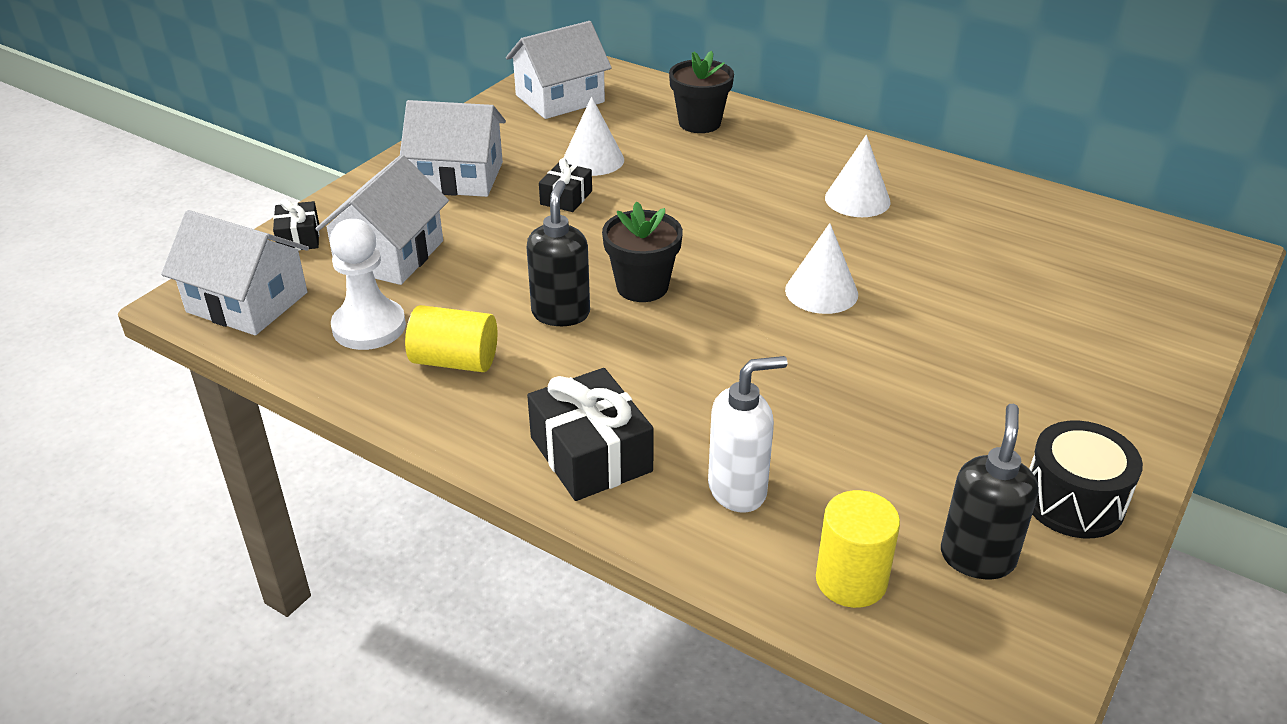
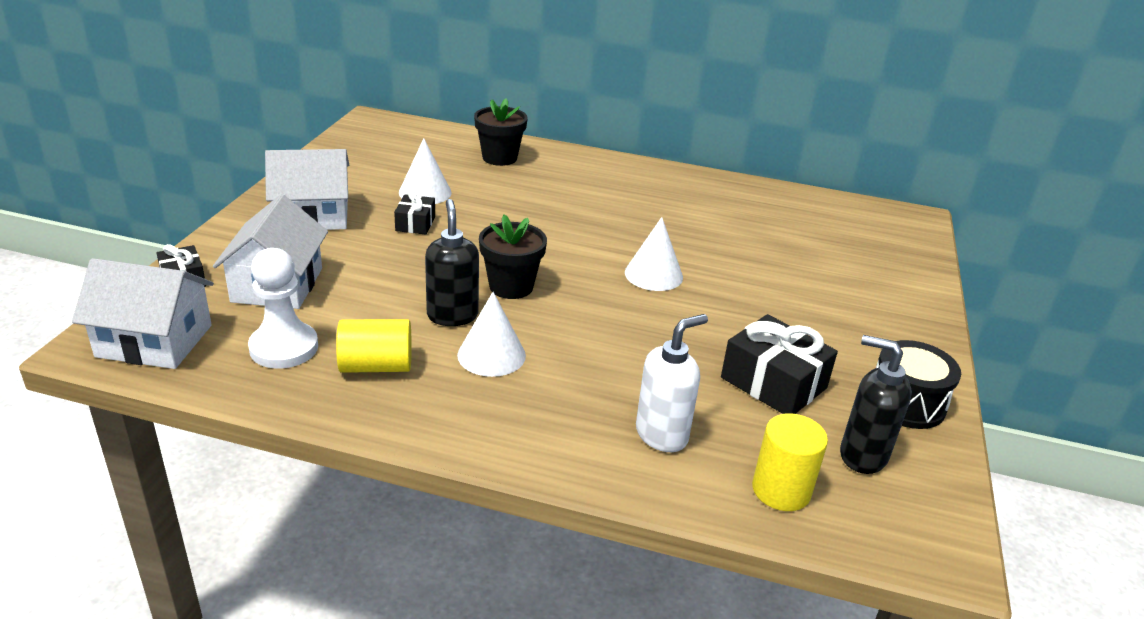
camera: 20 degrees left, 5 degrees down
white house [506,21,612,119] -> none
black gift [527,368,654,501] -> black gift moved to [721,314,838,414]
white cone [825,135,891,217] -> white cone moved to [457,292,526,377]
black soap dispenser [941,404,1039,579] -> black soap dispenser turned 60 degrees counterclockwise [840,335,912,474]

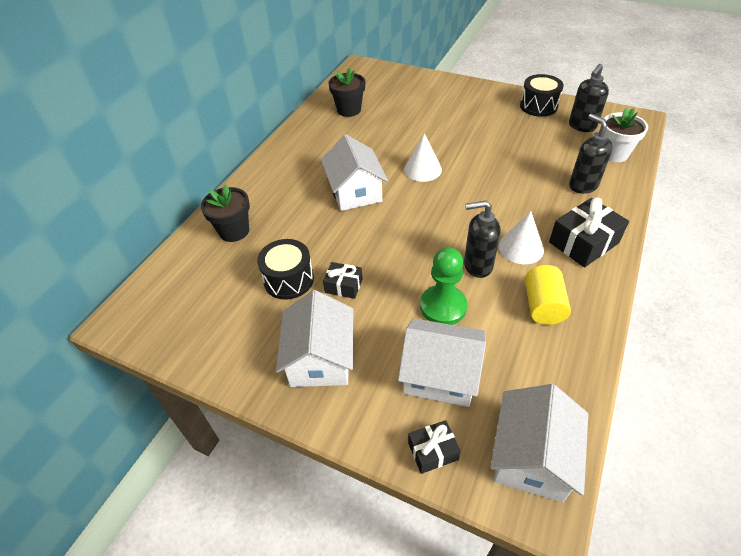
camera: 75 degrees left, 15 degrees up
white pawn [248,248,318,369] -> none
white cone [399,138,452,204] -> black drum [257,239,314,300]
black flower pot [479,215,547,299] -> black flower pot moved to [328,68,365,117]
white soap dispenser [636,314,708,452] -> black soap dispenser [569,114,613,194]
black gift [721,314,838,414] -> black gift moved to [549,197,629,267]
yellow cylinder [752,413,828,511] -> white flower pot [604,108,648,162]
none -> white house [321,134,388,211]
none -> green pawn [420,247,467,325]

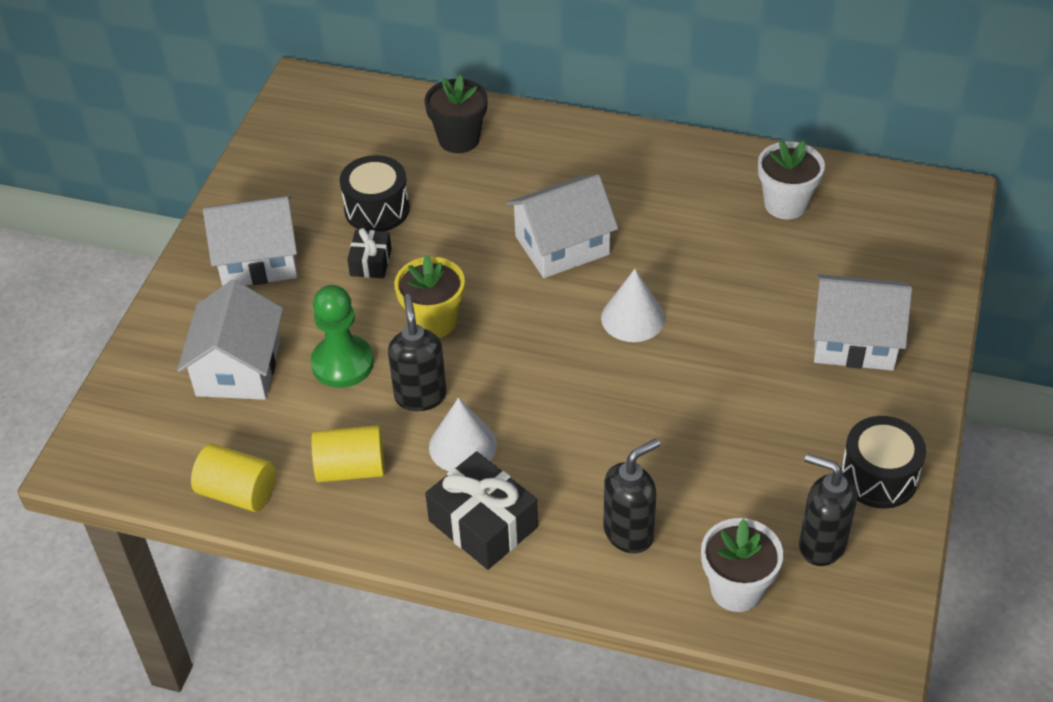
camera: 80 degrees right, 0 degrees up
black flower pot [328,68,365,117] -> white flower pot [758,140,825,219]
black gift [408,420,461,474] -> none
white house [490,384,588,502] -> white house moved to [814,274,912,371]
none -> yellow cylinder [191,444,276,512]
none -> yellow flower pot [394,255,465,338]

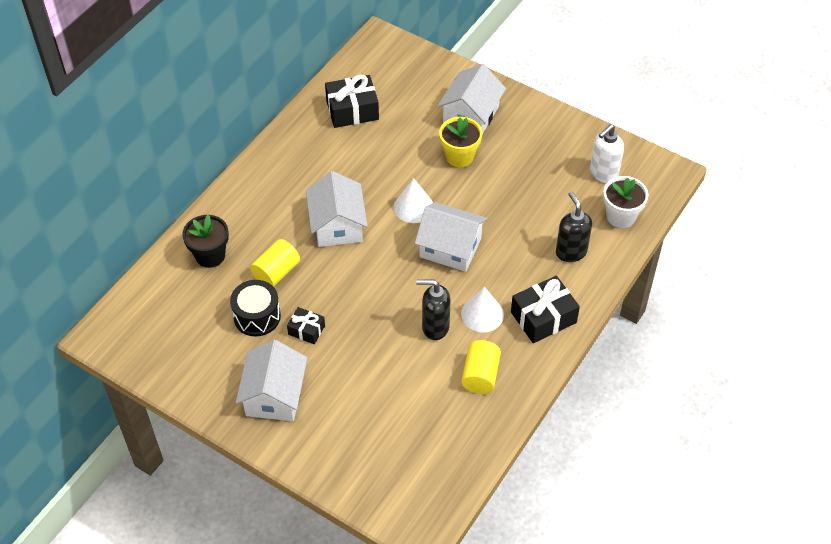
camera: 75 degrees left, 5 degrees up
white house [177,280,283,400] -> white house moved to [415,202,487,272]
yellow cylinder [191,444,276,512] -> yellow cylinder moved to [250,239,300,287]
green pawn [311,285,374,388] -> none
yellow flower pot [394,255,465,338] -> yellow flower pot moved to [439,117,482,167]
white flower pot [758,140,825,219] -> black gift [325,75,379,128]
black soap dispenser [799,453,857,566] -> white soap dispenser [590,124,624,183]
black drum [841,416,926,509] -> none

